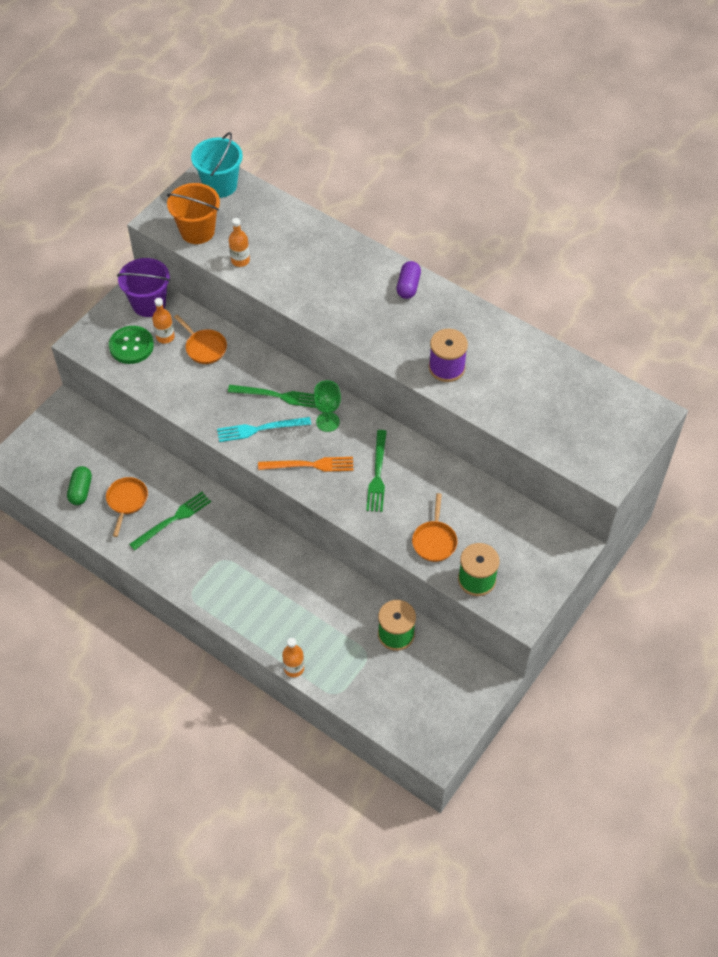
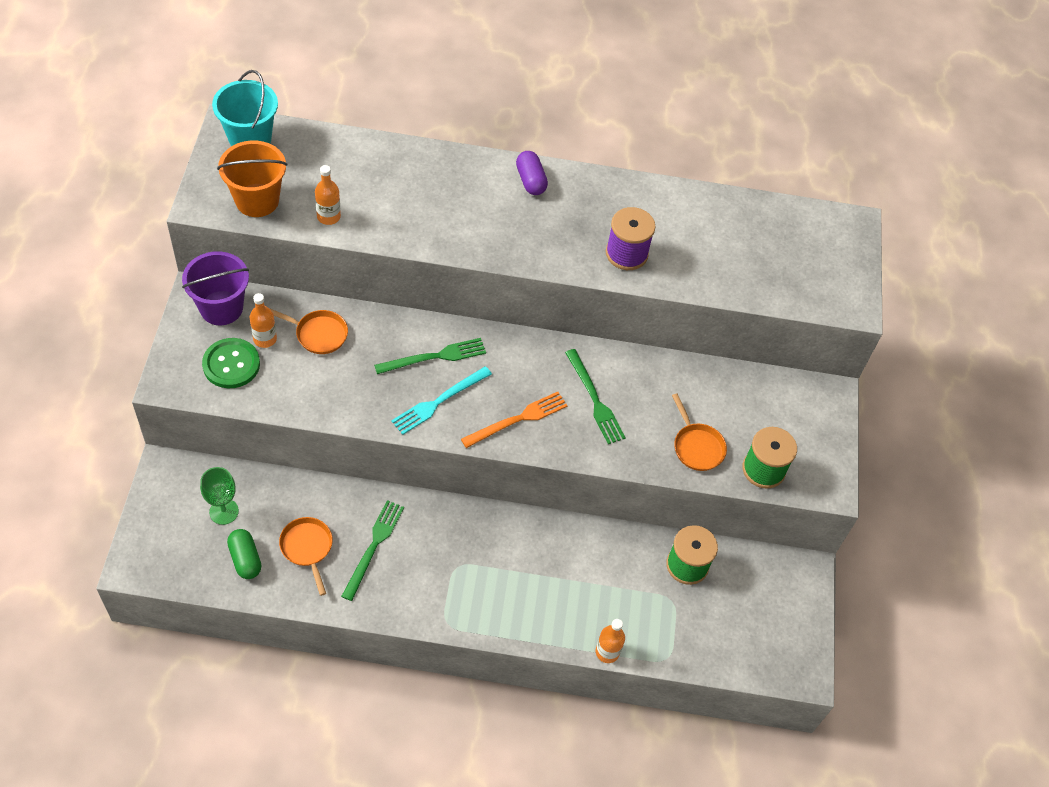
camera: 35 degrees left, 0 degrees up
green goblet [313,380,341,432] -> green goblet moved to [200,467,239,525]

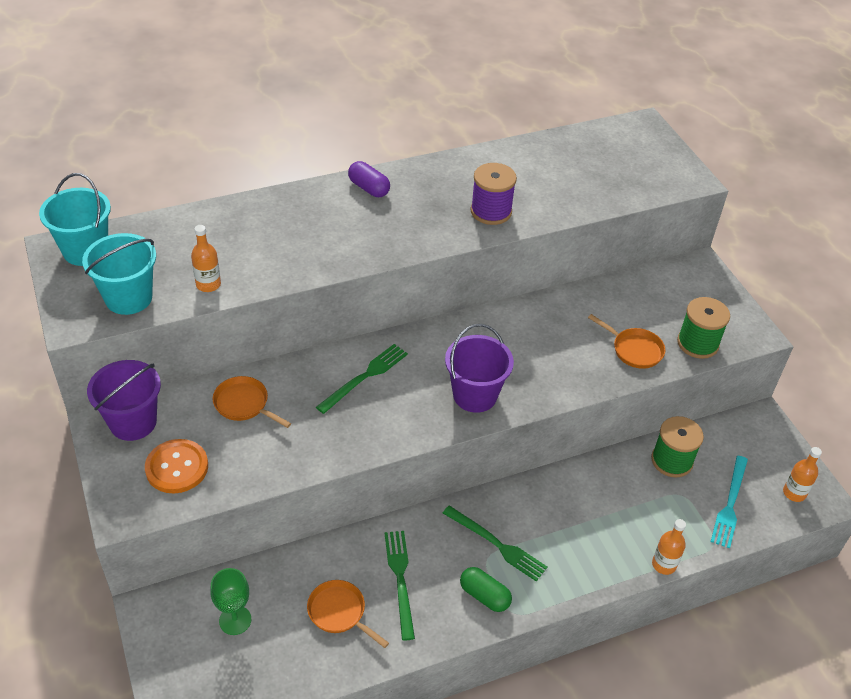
camera: 25 degrees left, 10 degrees down
green button [202,338,260,388] -> orange button [145,439,208,493]
orange bucket [217,140,287,217] -> turquoise bucket [82,233,156,315]
green capsule [227,529,261,579] -> green capsule moved to [460,567,512,612]
orange bottle [250,293,277,348] -> orange bottle moved to [783,447,822,502]
orange pan [269,308,348,354] -> orange pan turned 135 degrees counterclockwise [213,376,291,428]
turquoise fork [391,366,492,435] -> turquoise fork moved to [711,456,748,549]
orange fork [461,392,568,448] -> purple bucket [445,324,514,413]
green fork [565,349,626,444] -> green fork moved to [443,506,547,581]

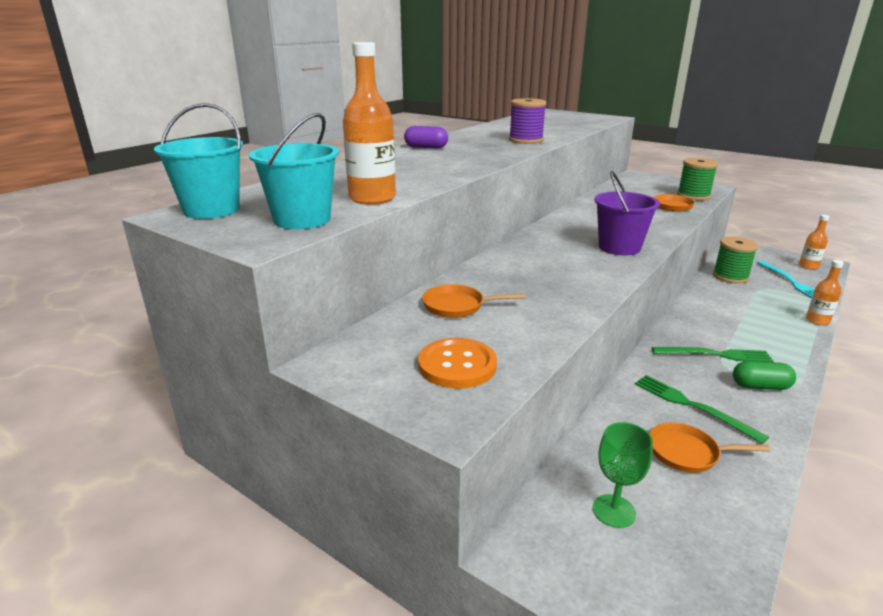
camera: 30 degrees left, 20 degrees down
purple bucket [87,360,161,441] -> none
orange bottle [191,225,221,292] -> orange bottle [343,42,396,205], size x1.72
green fork [316,344,408,414] -> none

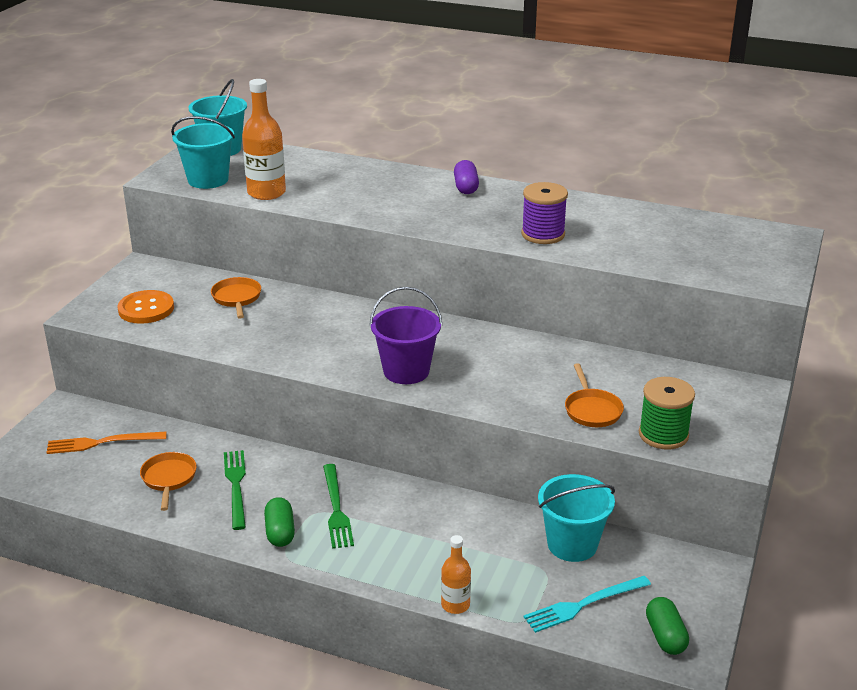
camera: 75 degrees right, 5 degrees up
green goblet [593,422,653,528] -> orange fork [46,431,166,454]
green fork [635,375,769,444] -> green fork turned 45 degrees counterclockwise [224,450,246,530]
green spool [713,237,758,284] -> turquoise bucket [538,474,615,562]
orange bottle [799,215,829,270] -> green capsule [646,597,689,655]

